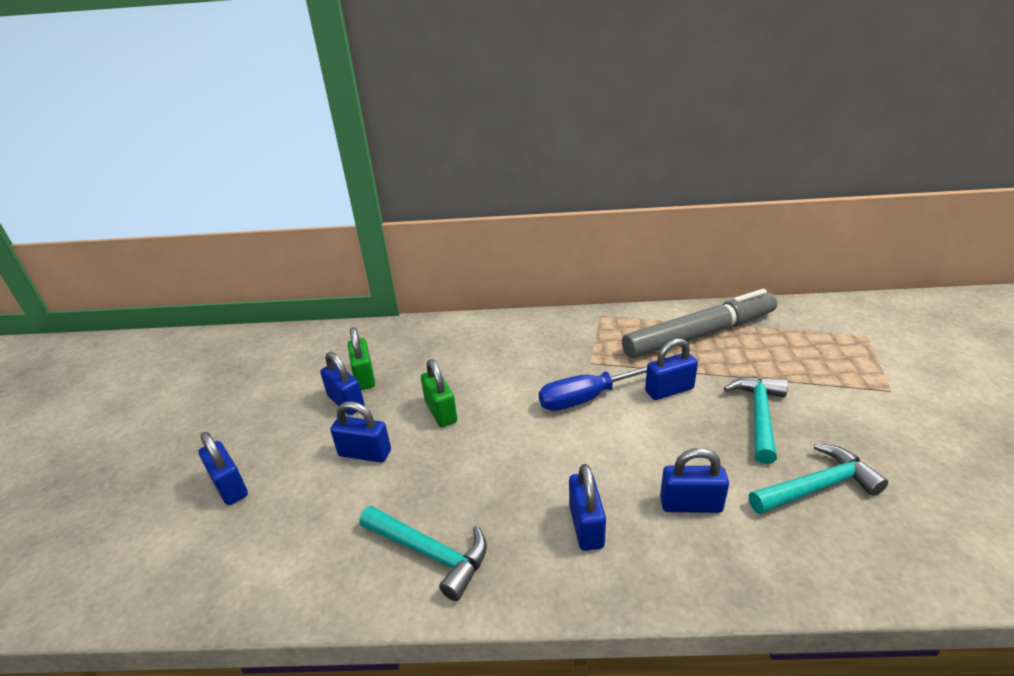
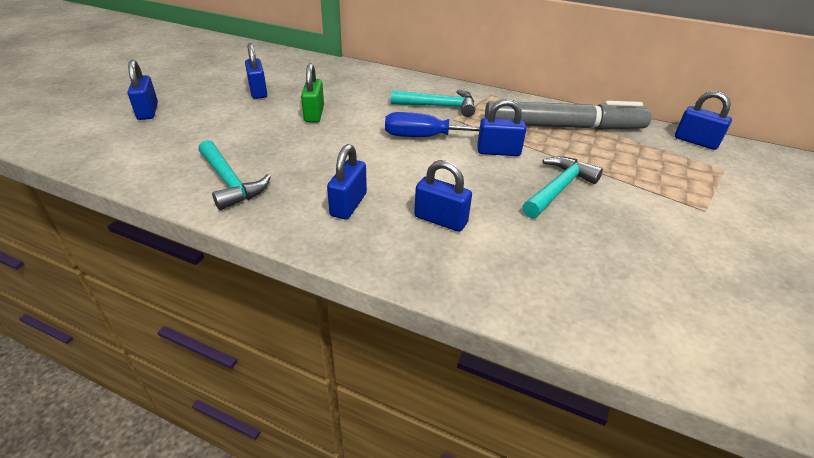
camera: 20 degrees right, 5 degrees up
blue padlock [330,401,391,463] -> blue padlock moved to [675,91,732,150]
green padlock [348,327,375,390] -> none
turquoise hammer [749,443,888,514] -> turquoise hammer moved to [391,89,475,117]

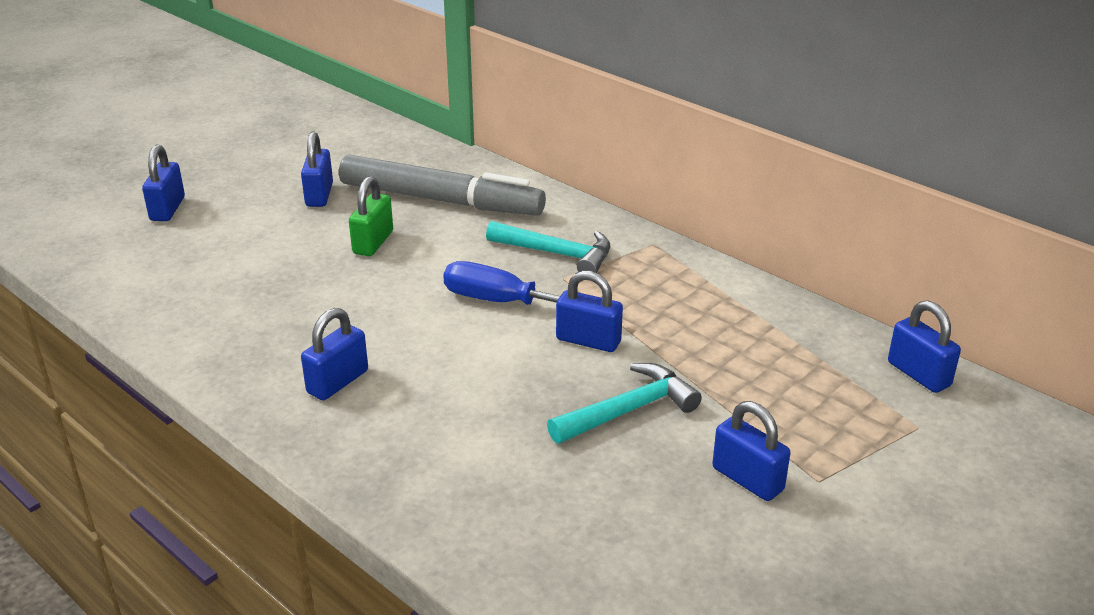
camera: 20 degrees right, 5 degrees down
turquoise hammer [198,140,271,210] -> none
blue padlock [414,160,472,232] -> blue padlock moved to [712,401,790,501]
grey marker [485,101,652,130] -> grey marker moved to [339,155,546,216]

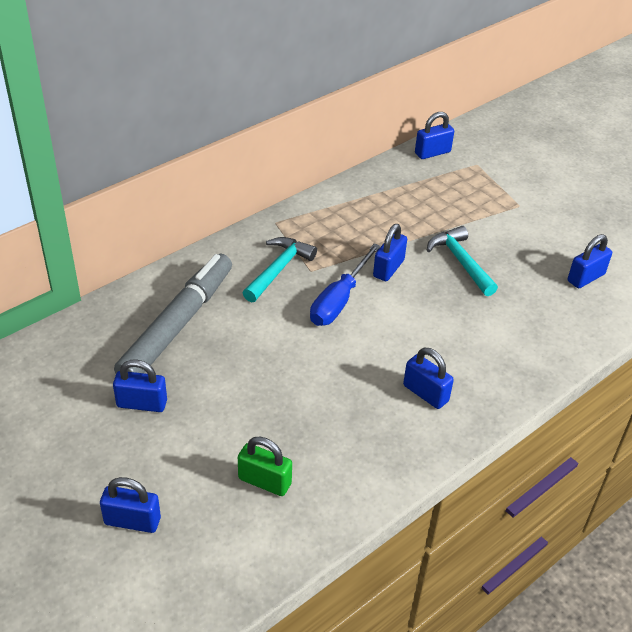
camera: 85 degrees left, 10 degrees up
green padlock [349,176,393,256] -> green padlock moved to [238,437,292,496]
blue padlock [712,401,790,501] -> blue padlock moved to [568,234,612,288]

